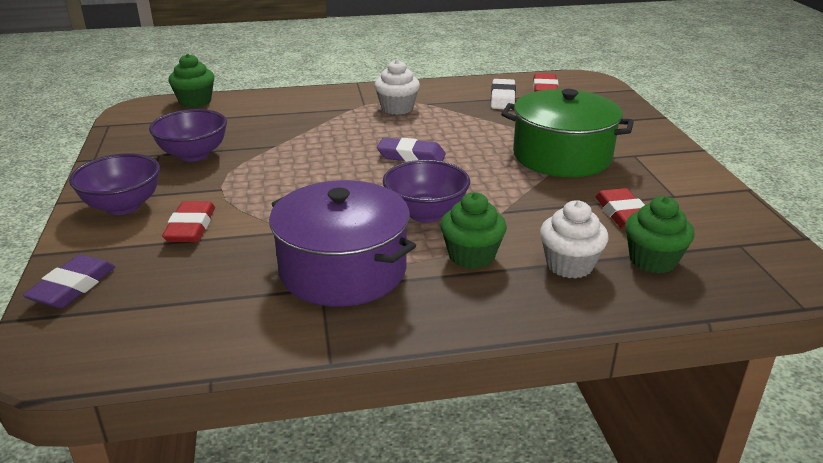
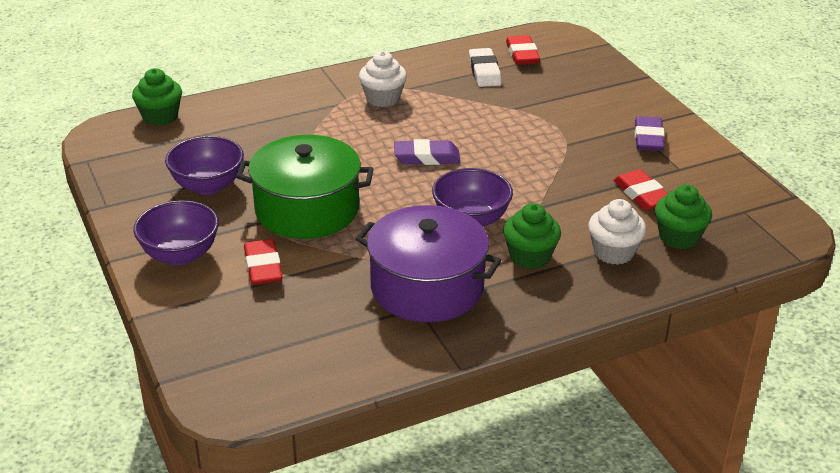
camera: 15 degrees left, 5 degrees up
purple eraser [23,254,115,308] -> purple eraser moved to [635,116,665,151]
green pot [501,89,634,177] -> green pot moved to [236,135,374,239]

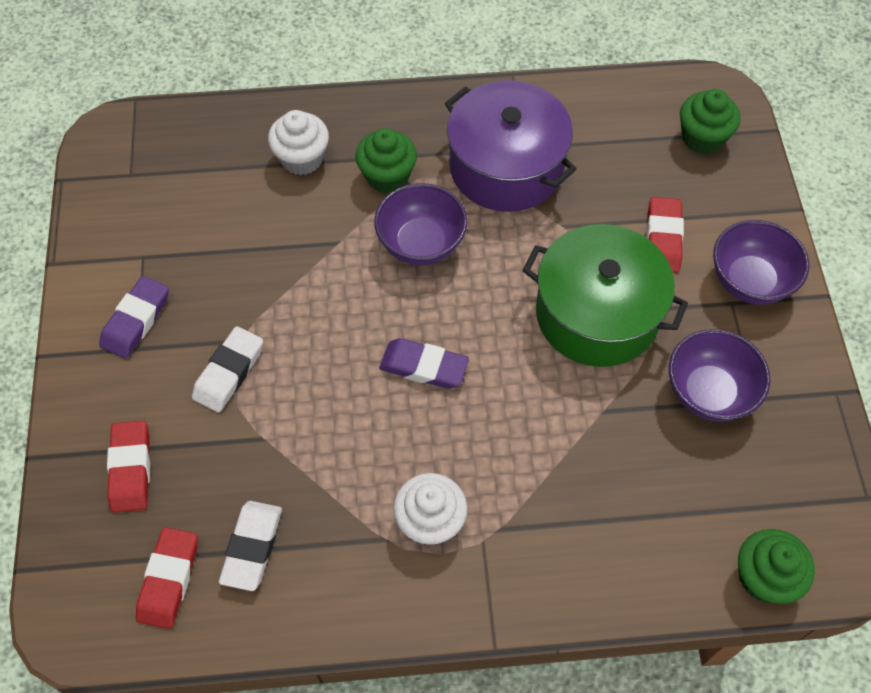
camera: 160 degrees left, 25 degrees up
red eraser [613,170,668,210] -> red eraser moved to [107,421,150,513]
green cupcake [655,184,712,249] -> green cupcake moved to [680,89,740,154]
none -> white eraser [192,326,263,413]

